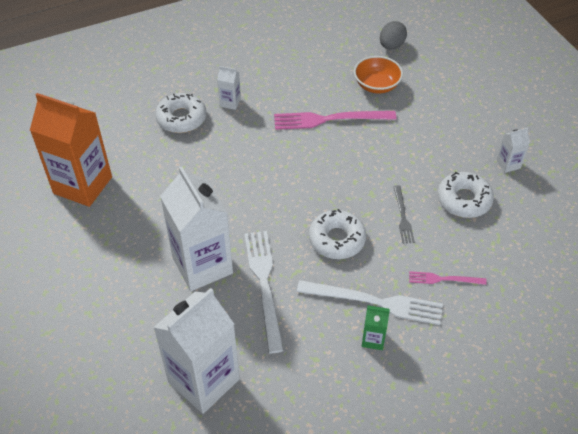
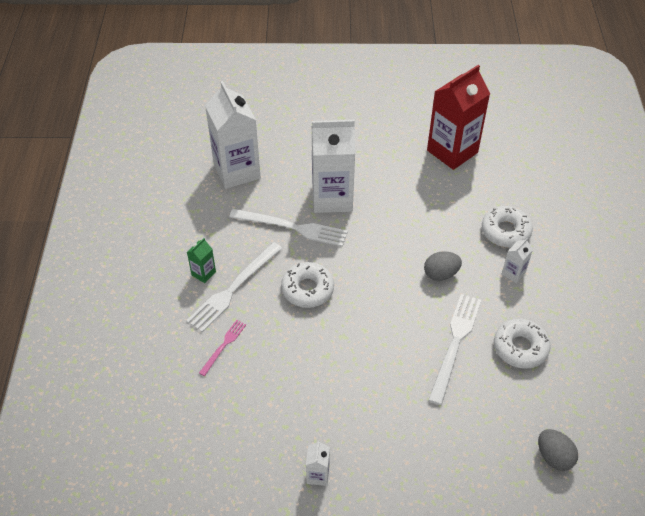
camera: 115 degrees right, 0 degrees up
orange carton [30,93,112,207] -> red carton [427,65,490,170]
pink fork [274,111,396,130] -> white fork [428,294,481,405]
orange bowl [354,56,403,93] -> none
grey fork [393,186,415,244] -> none
white donut [438,172,494,218] -> white donut moved to [494,319,551,369]
none -> grey egg [424,251,462,281]

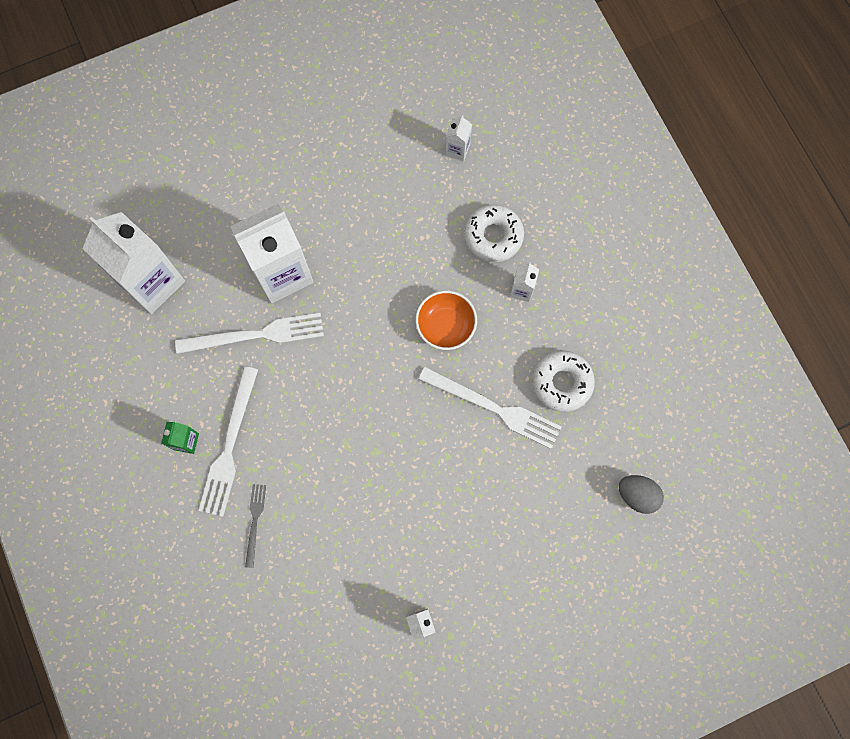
camera: 25 degrees left, 25 degrees up
pink fork [199,320,246,376] -> grey fork [245,484,266,568]
white donut [281,262,334,308] -> none
grey egg [424,251,462,281] -> orange bowl [415,291,477,350]
red carton [427,65,490,170] -> none
white fork [428,294,481,405] -> white fork turned 120 degrees clockwise [419,367,562,449]
none -> white carton [445,115,472,162]

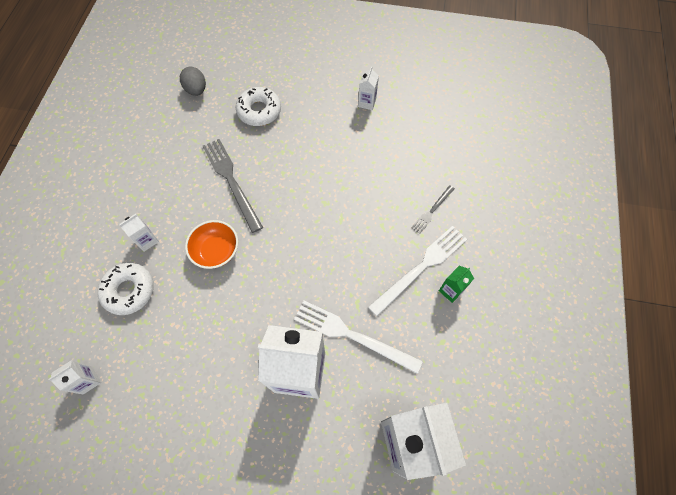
camera: 145 degrees left, 10 degrees down
white fork [419,367,562,449] -> grey fork [203,139,263,233]
white donut [532,350,595,412] -> white donut moved to [236,87,281,126]

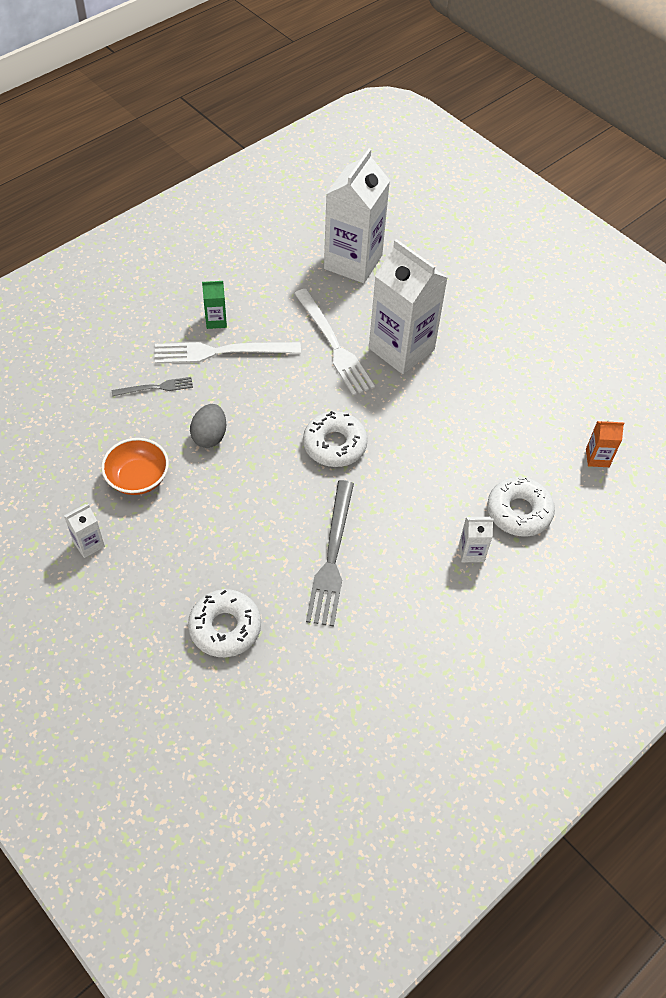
camera: 145 degrees left, 10 degrees down
white carton [48,360,101,395] -> orange carton [586,420,625,467]
grey egg [180,67,206,96] -> grey egg moved to [190,404,227,448]
orange bowl [185,220,238,269] -> orange bowl moved to [101,438,169,495]
none -> white donut [303,411,368,467]

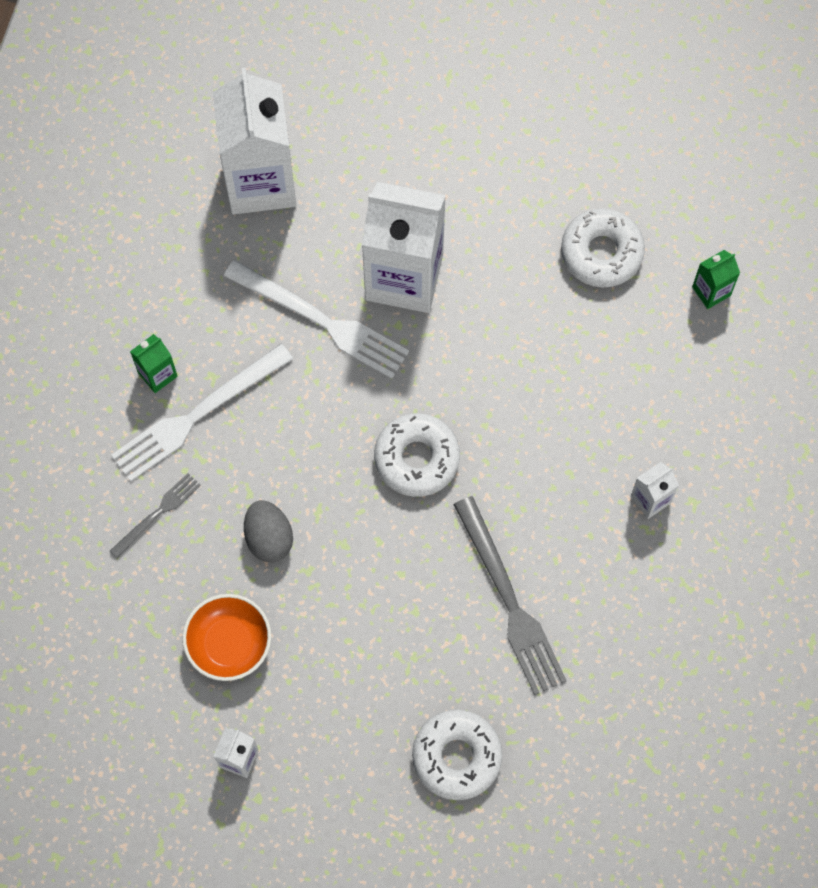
camera: 30 degrees left, 15 degrees up
white donut [487,477,555,537] -> white donut moved to [561,208,645,287]
orange carton [586,420,625,467] -> green carton [692,250,740,309]

